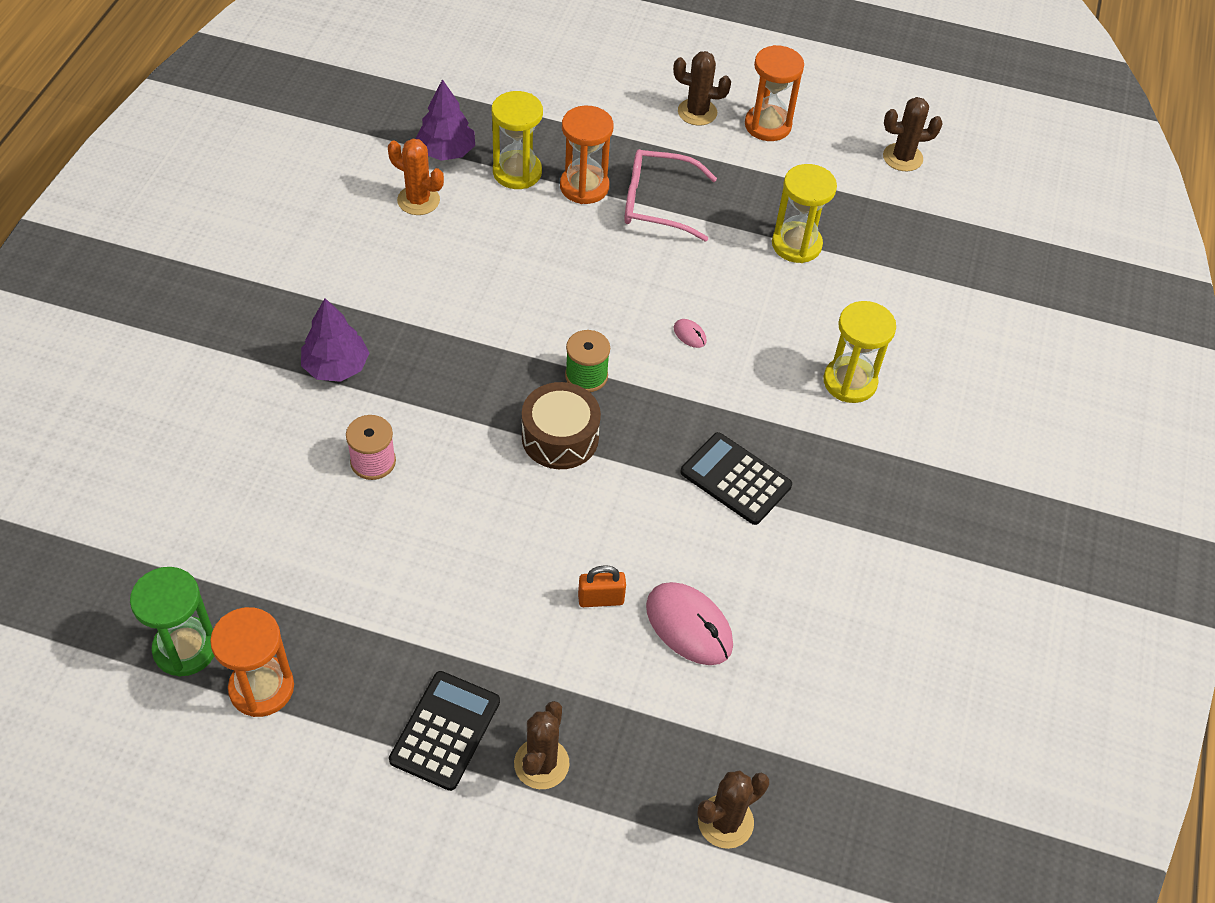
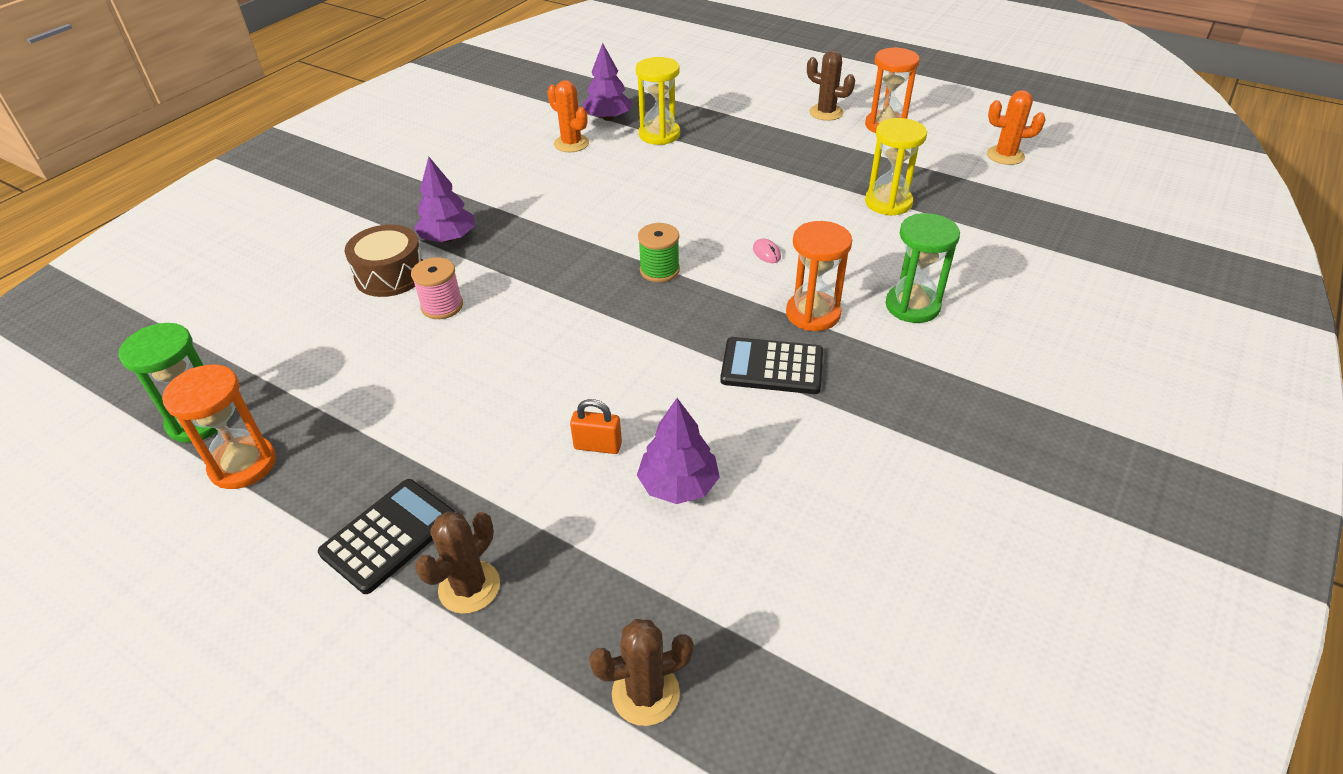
camera: 20 degrees right, 10 degrees down
brown drum [522,382,601,469] -> brown drum moved to [344,224,423,297]
orange hourglass [560,106,613,204] -> orange hourglass moved to [786,221,852,331]
pink glasses [624,149,717,242] -> none
pink mouse [646,582,733,665] -> purple tree [637,398,720,504]
black calculator [680,432,792,525] -> black calculator turned 45 degrees counterclockwise [720,337,823,394]
yellow hourglass [823,301,896,403] -> green hourglass [886,213,960,323]
brown cactus [883,97,943,171] -> orange cactus [987,90,1046,165]

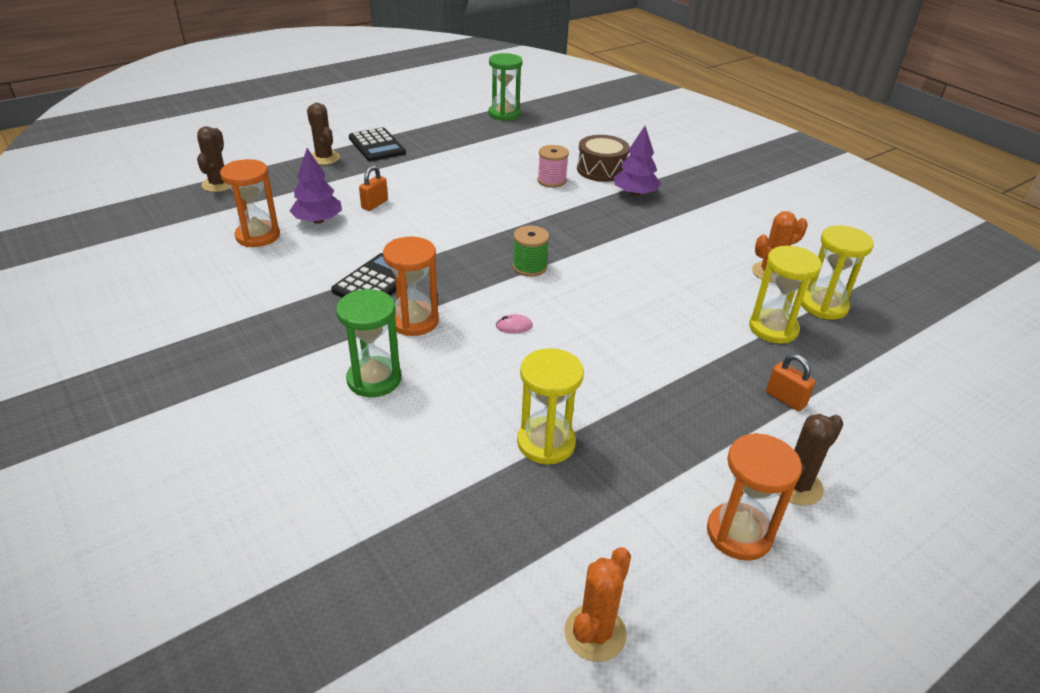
camera: 110 degrees right, 5 degrees down
orange hourglass [162,365,276,489] -> orange hourglass moved to [220,159,280,247]
purple tree [583,43,632,121] -> yellow hourglass [801,225,874,320]
none -> orange padlock [766,354,815,411]

